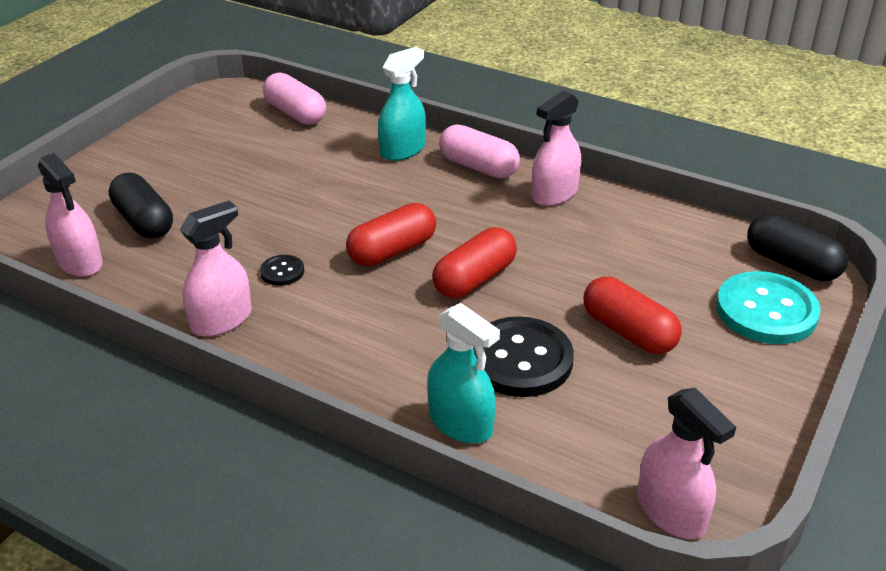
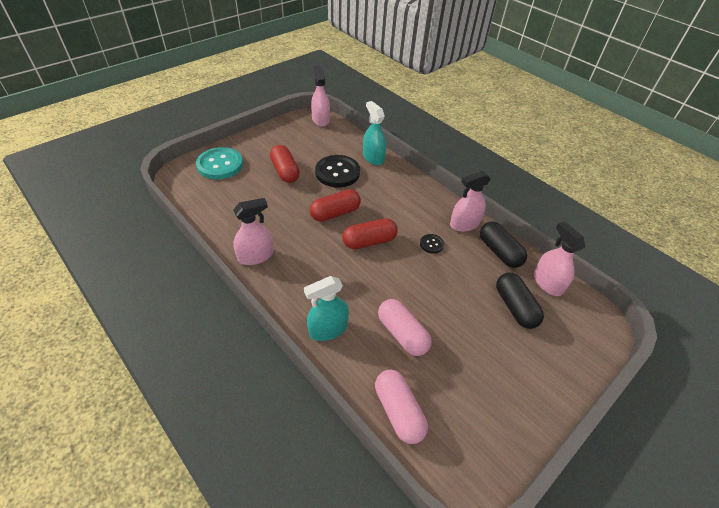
camera: 165 degrees left, 10 degrees up
pink capsule [439,124,520,178] -> pink capsule moved to [378,299,432,356]
black capsule [747,214,848,281] -> black capsule moved to [480,222,527,268]

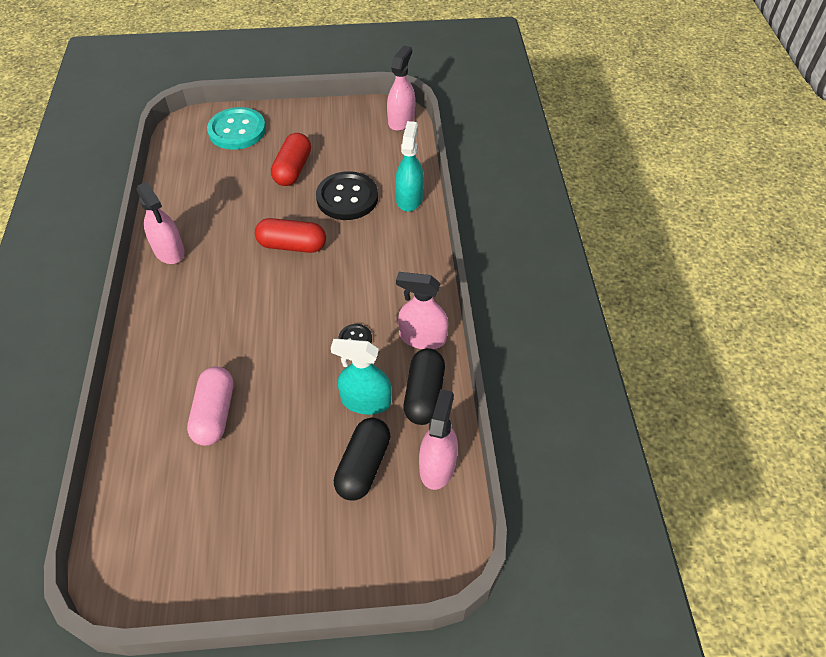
camera: 40 degrees right, 5 degrees up
pink spray bottle [233,198,273,265] -> pink spray bottle turned 45 degrees clockwise [137,182,185,264]
turquoise spray bottle [304,276,349,341] -> turquoise spray bottle moved to [331,339,392,415]
red capsule [342,218,398,249] -> none
pink capsule [375,369,428,444] -> none

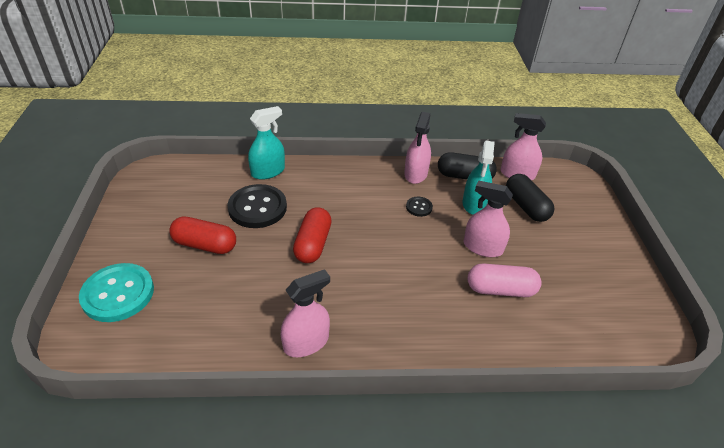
camera: 90 degrees left, 10 degrees down
black capsule [334,418,391,501] -> black capsule turned 45 degrees clockwise [506,174,555,222]
pink spray bottle [387,45,415,131] -> pink spray bottle moved to [464,180,513,257]
turquoise spray bottle [395,121,424,211] -> turquoise spray bottle turned 135 degrees clockwise [248,106,285,180]

